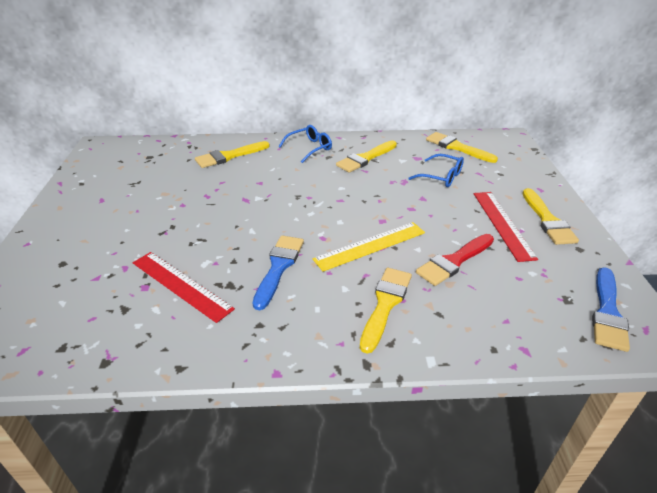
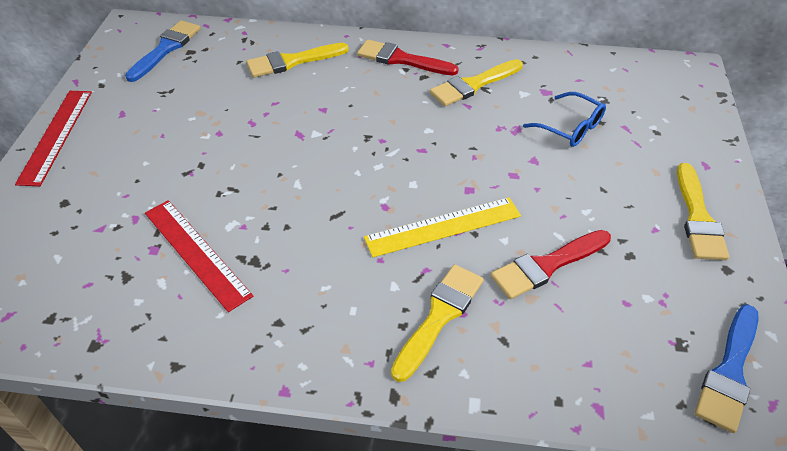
camera: 10 degrees right, 10 degrees up
blue brush [252,236,304,310] -> blue brush moved to [125,20,201,82]
blue glasses [279,125,332,163] -> red brush [357,39,459,75]
yellow brush [426,132,498,163] -> none
red ruler [474,192,538,262] -> red ruler moved to [15,91,92,186]

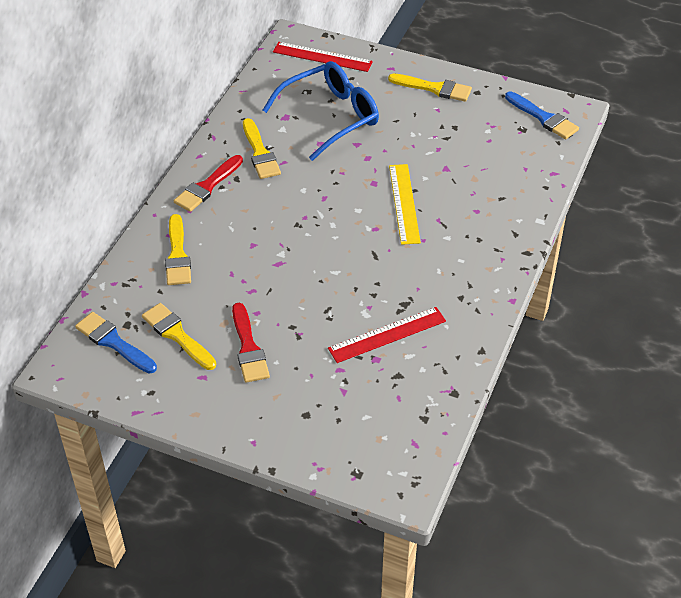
camera: 75 degrees left, 0 degrees up
red ruler [15,91,92,186] -> red ruler moved to [273,42,373,72]
yellow brush [391,264,484,382] -> yellow brush moved to [142,303,216,370]
red brush [491,230,611,299] -> red brush moved to [232,303,270,383]
blue glasses [523,92,606,147] -> blue glasses [263,61,379,161], size x1.91

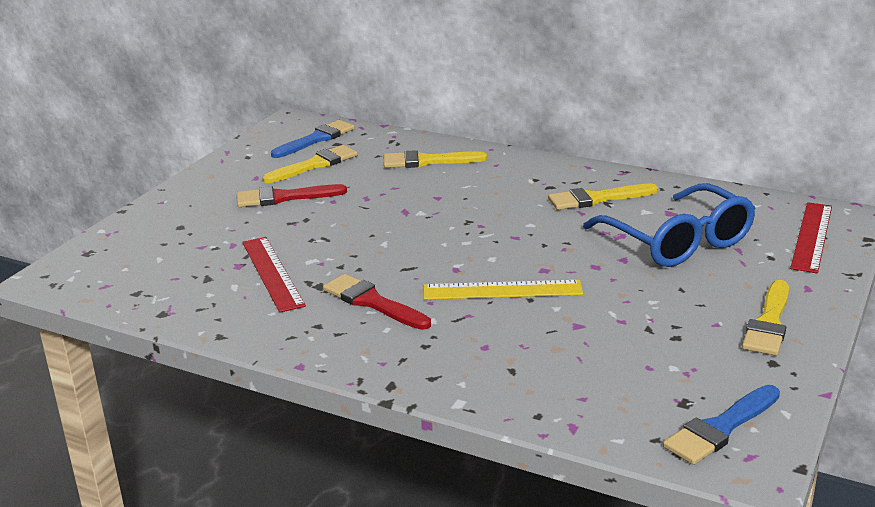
camera: 95 degrees right, 20 degrees down
red brush [174,155,243,212] -> red brush moved to [323,274,431,330]

